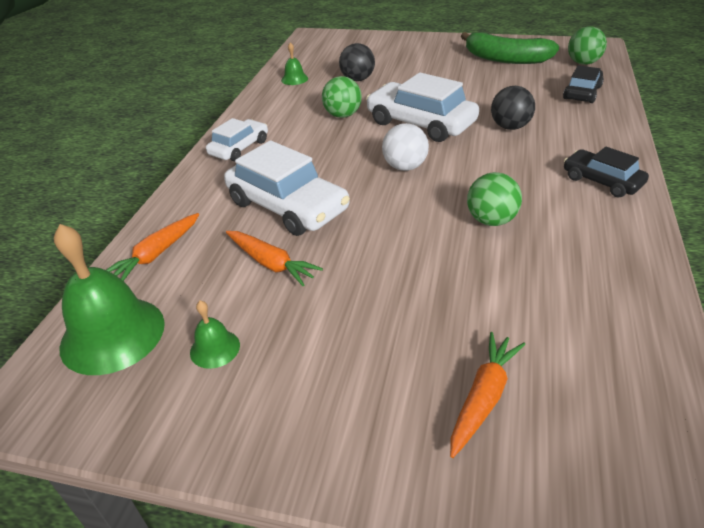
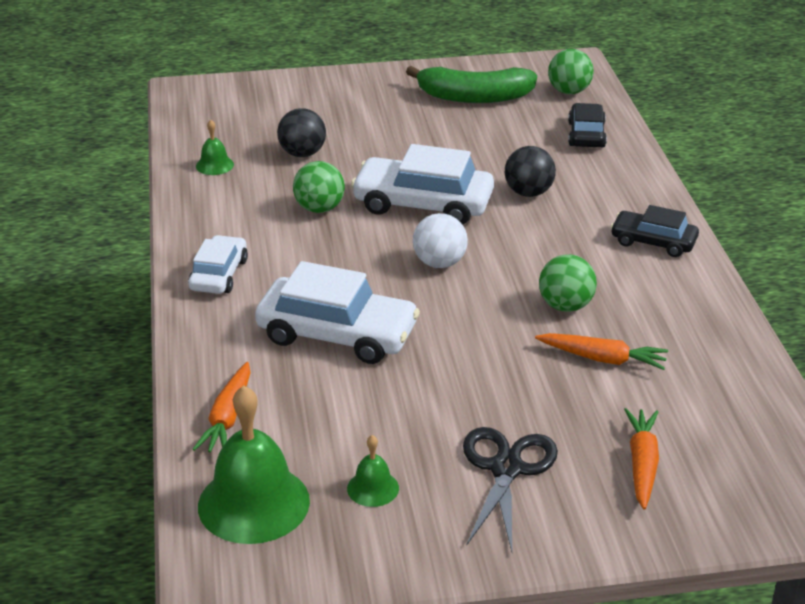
camera: 25 degrees left, 5 degrees down
orange carrot [226,231,323,286] -> orange carrot moved to [535,333,668,370]
none -> black scissors [463,427,558,552]

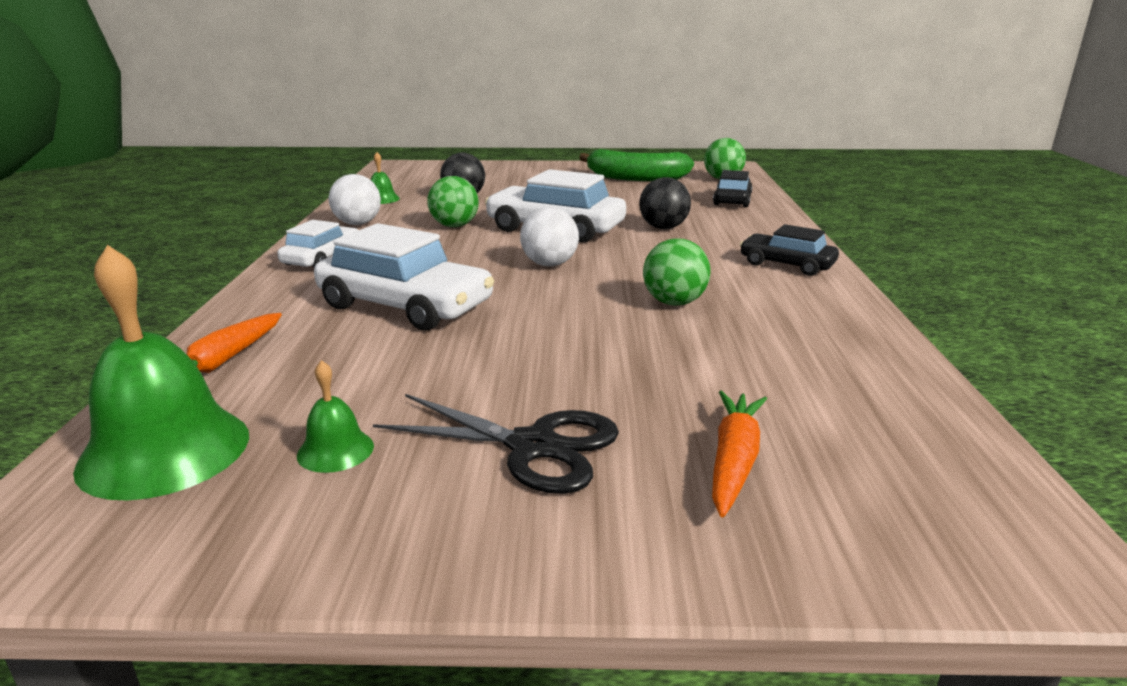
camera: 10 degrees right, 10 degrees down
black scissors [463,427,558,552] -> black scissors turned 90 degrees clockwise [373,394,619,494]
orange carrot [535,333,668,370] -> none
none -> white ball [329,174,381,225]

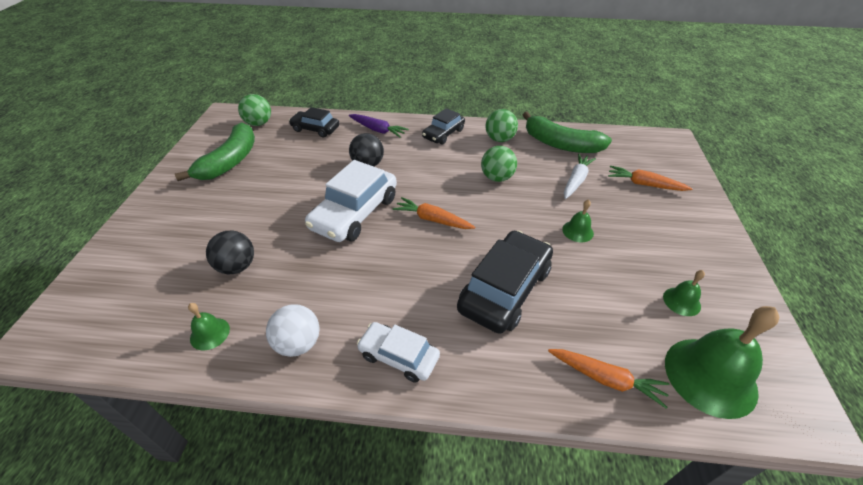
camera: 85 degrees left, 20 degrees up
white car [314,223,494,330] -> black car [457,230,553,334]
black scissors [373,394,619,494] -> none
green ball [427,176,479,227] -> green ball moved to [486,109,518,142]
white ball [520,207,579,266] -> orange carrot [393,197,475,229]
none -> purple carrot [349,114,409,138]
none -> green banana [523,112,612,153]
none -> green bell [562,199,594,242]
none -> white carrot [564,154,596,199]

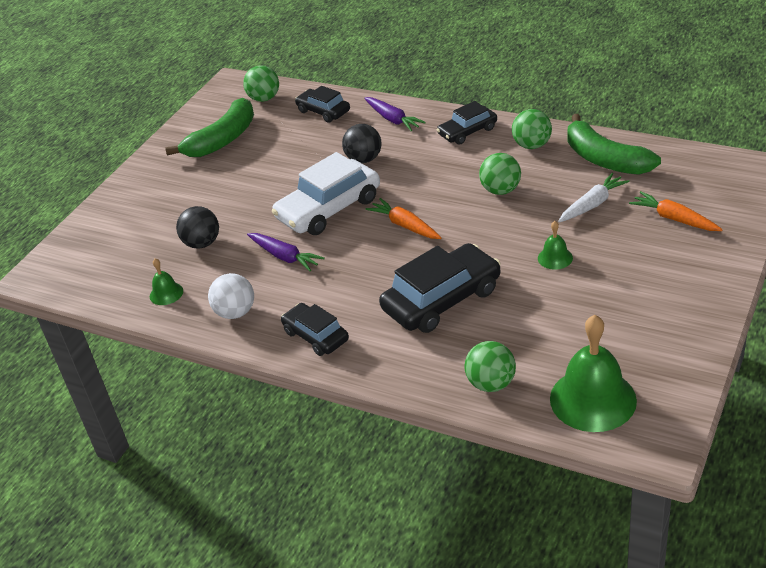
camera: 25 degrees right, 5 degrees down
white car [357,322,440,383] -> black car [281,303,349,356]
orange carrot [548,349,669,408] -> green ball [465,341,516,392]
green bell [663,270,705,316] -> none
none -> purple carrot [247,233,325,271]

